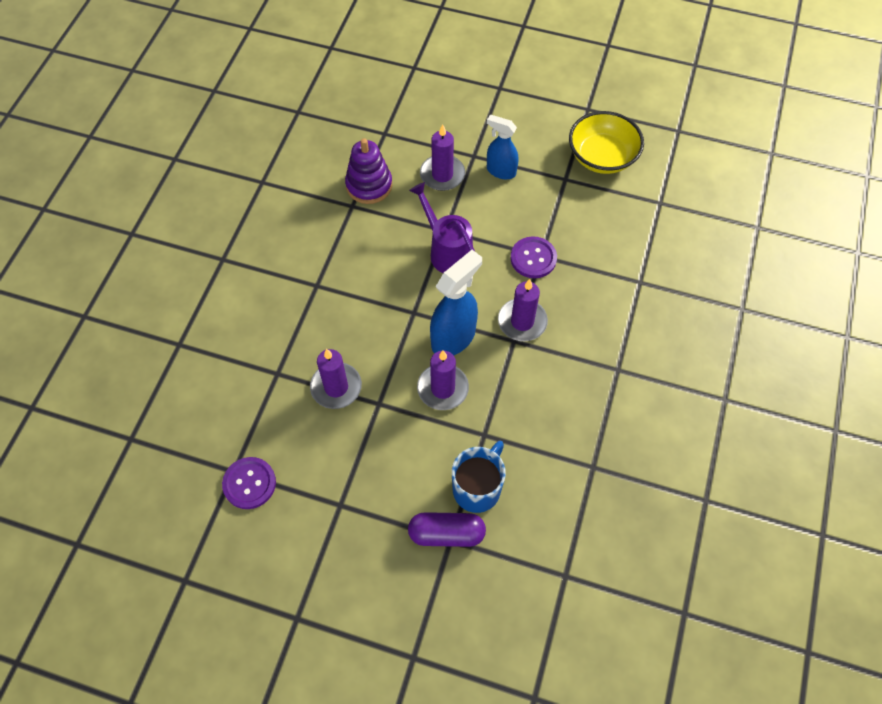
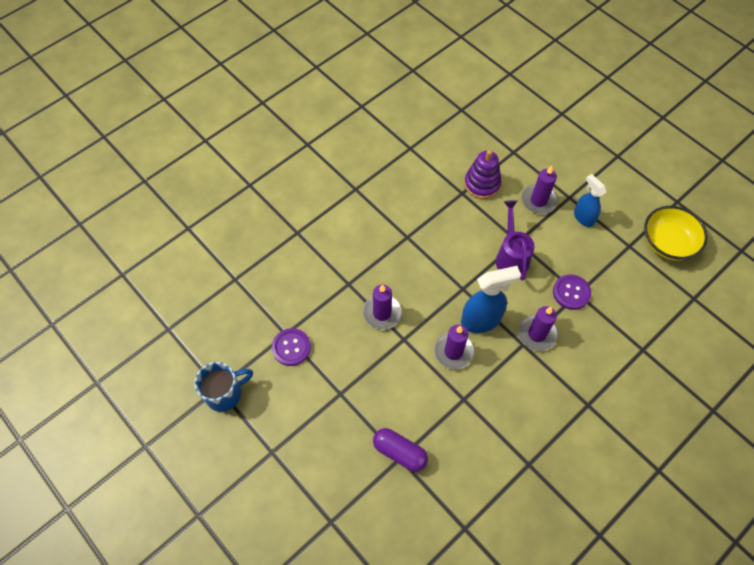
camera: 30 degrees right, 0 degrees up
blue mug [452,441,506,513] -> blue mug moved to [194,362,253,412]

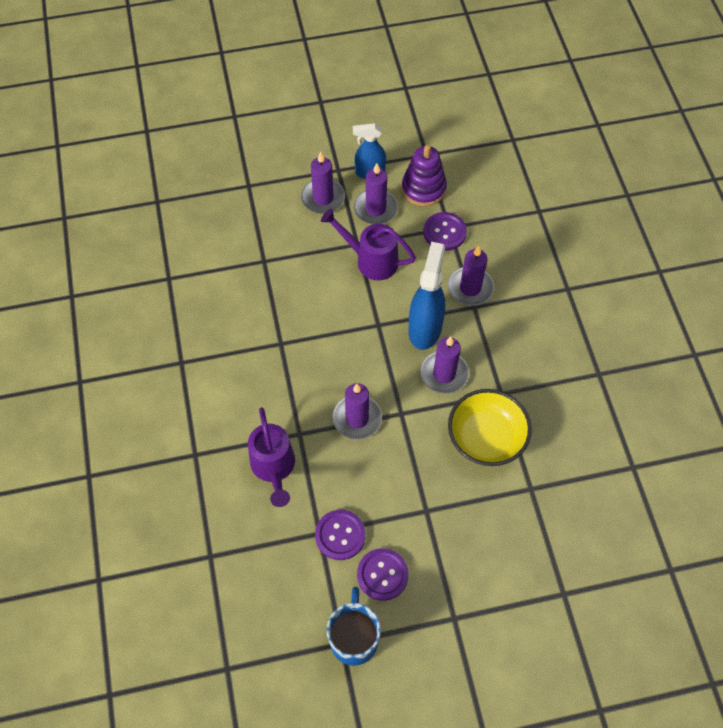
camera: 60 degrees left, 0 degrees up
purple capsule [373,428,428,472] -> none
purple stacking toy [464,150,502,199] -> purple stacking toy moved to [402,145,447,206]
yellow bowl [644,206,708,260] -> yellow bowl moved to [448,389,532,466]
none -> purple watering can [248,408,295,507]
none -> purple candle [354,163,398,224]
none -> purple button [357,548,409,601]

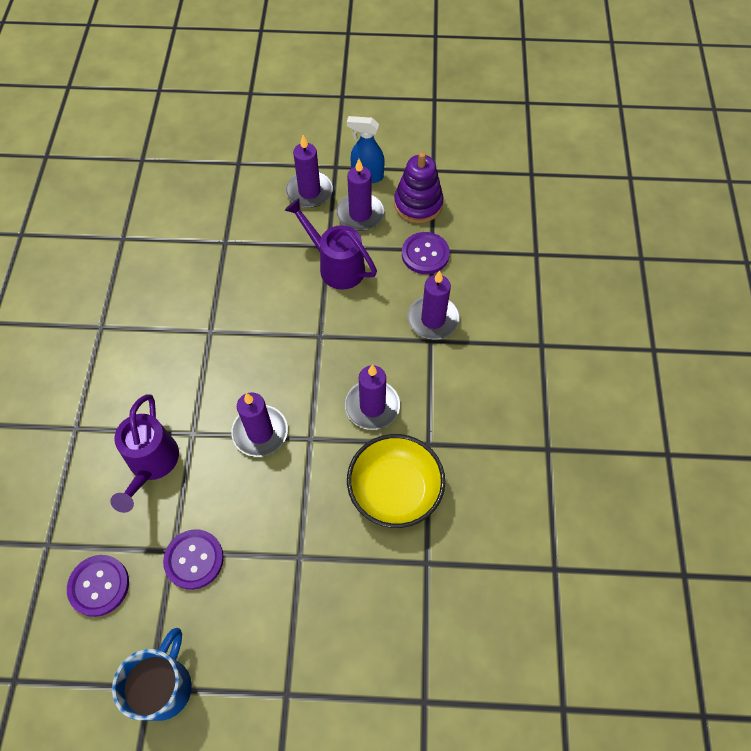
camera: 15 degrees right, 0 degrees up
purple button [357,548,409,601] -> purple button moved to [67,555,129,617]
blue spray bottle [408,242,445,350] -> none

